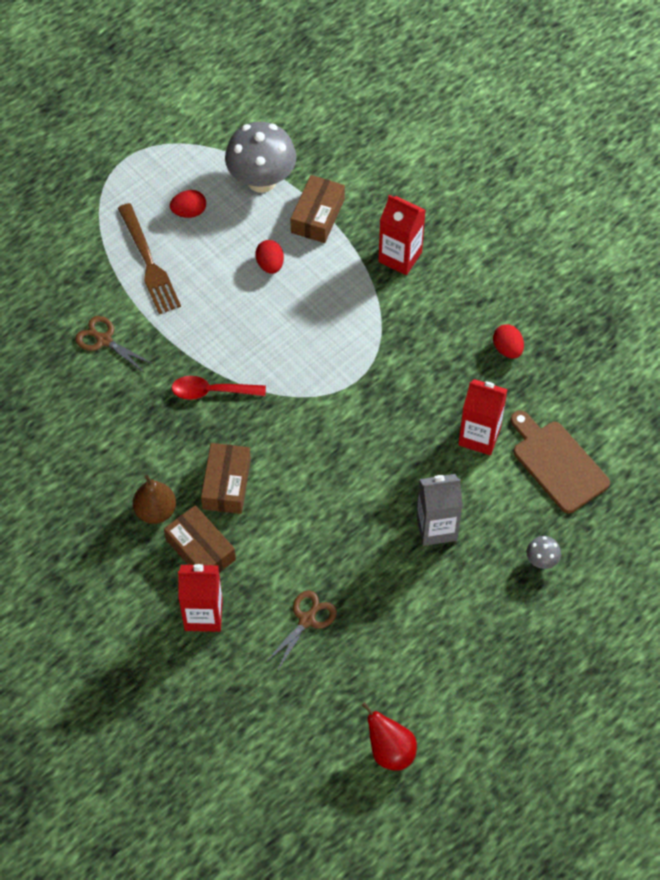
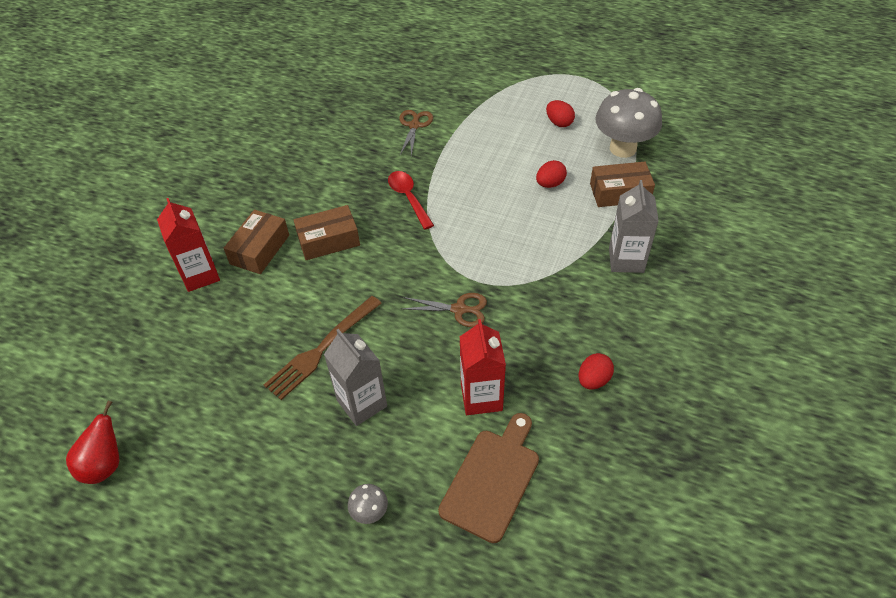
camera: 65 degrees right, 10 degrees down
brown fork [118,203,181,314] -> brown fork moved to [264,296,382,400]
brown pear [133,475,176,524] -> none
brown scissors [265,590,337,671] -> brown scissors moved to [402,293,487,327]
red carton [378,195,426,275] -> grey carton [609,180,659,273]

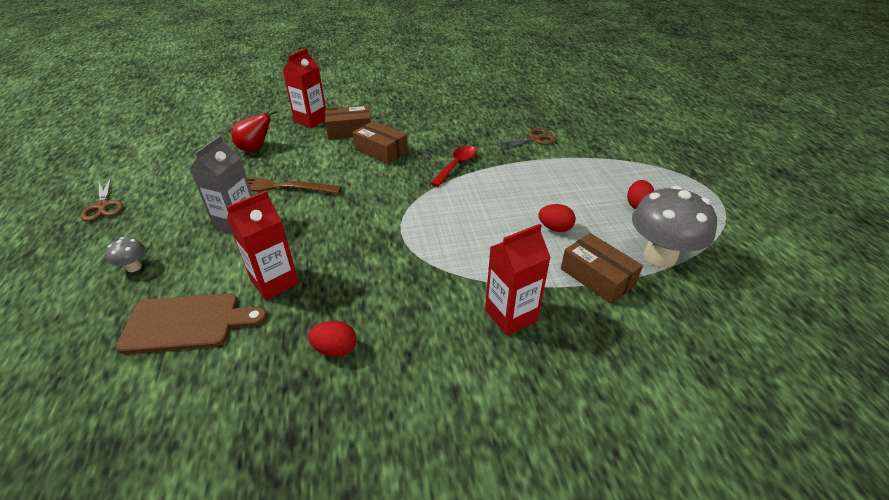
camera: 55 degrees right, 10 degrees down
red pear [66,401,119,484] -> red pear moved to [231,110,277,151]
brown scissors [402,293,487,327] -> brown scissors moved to [81,177,124,221]
grey carton [609,180,659,273] -> red carton [485,224,551,336]

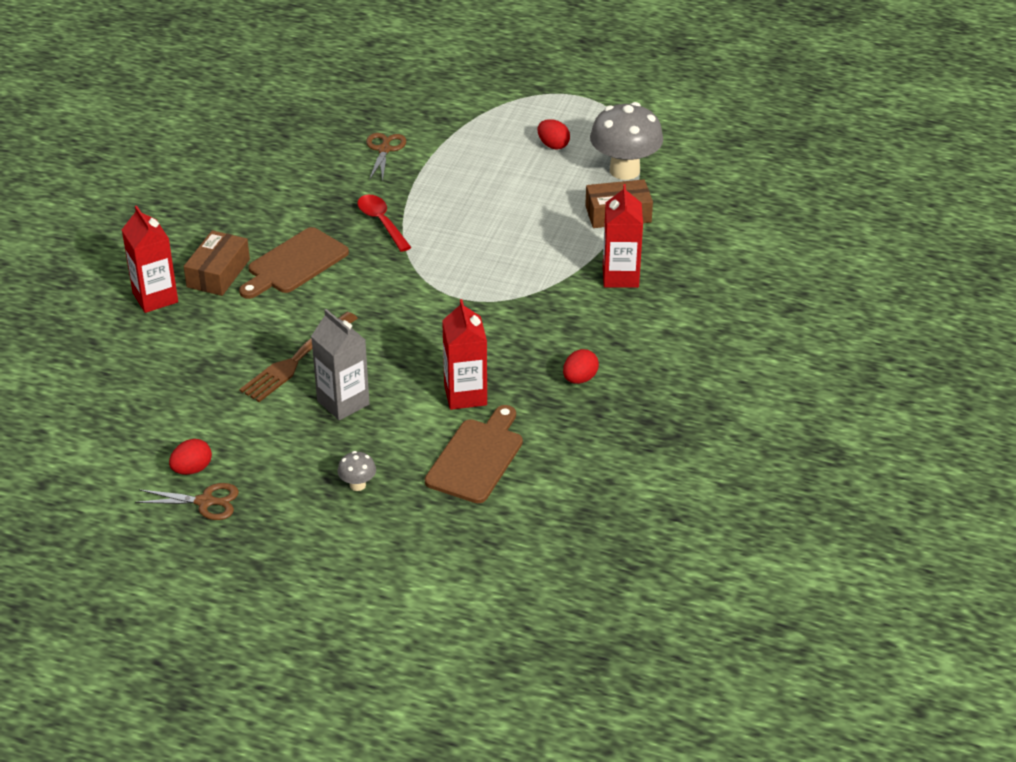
camera: 60 degrees left, 0 degrees up
red pear [231,110,277,151] -> none
brown box [353,121,408,164] -> brown cutting board [239,227,349,299]
red egg [538,204,576,232] -> red egg moved to [169,439,212,475]

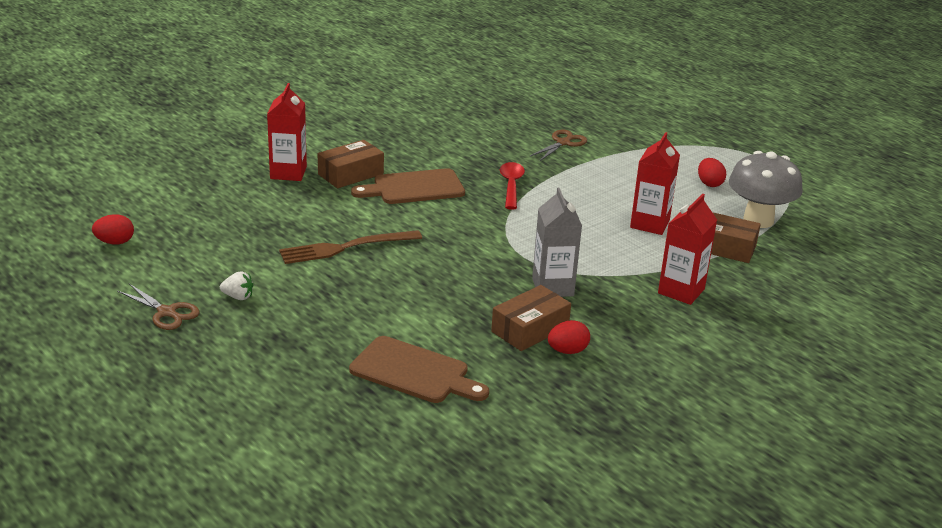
camera: 30 degrees right, 10 degrees down
red egg [169,439,212,475] -> red egg moved to [92,214,134,245]
grey carton [311,309,370,421] -> grey carton moved to [532,187,582,297]
grey mushroom [337,451,376,491] -> none
brown cutting board [425,405,523,503] -> brown cutting board turned 60 degrees clockwise [349,336,489,403]
red carton [442,299,487,410] -> red carton moved to [630,132,680,235]
none -> white strawberry [220,271,253,300]
none -> brown box [491,285,571,351]

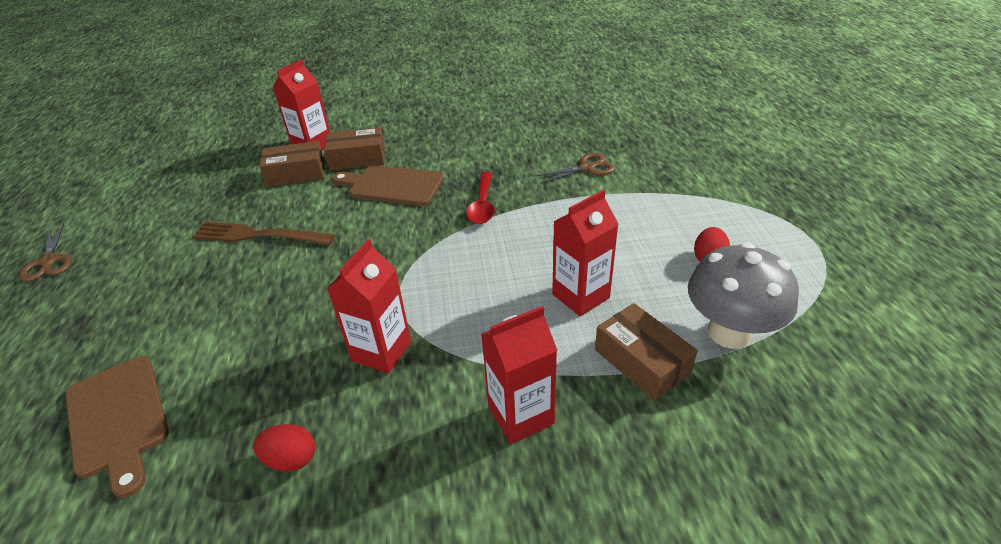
camera: 35 degrees right, 10 degrees up
red egg [92,214,134,245] -> none
white strawberry [220,271,253,300] -> none
brown box [491,285,571,351] -> brown box moved to [259,141,325,187]
red spoon [500,162,525,210] -> red spoon turned 150 degrees clockwise [466,172,495,224]
grey carton [532,187,582,297] -> red carton [327,239,411,373]

